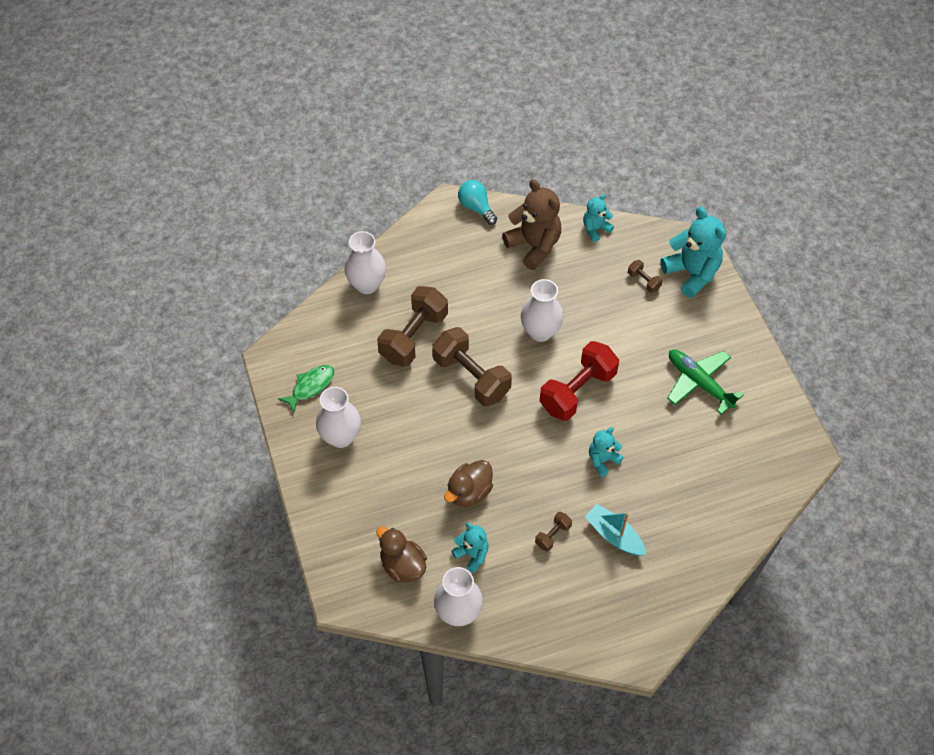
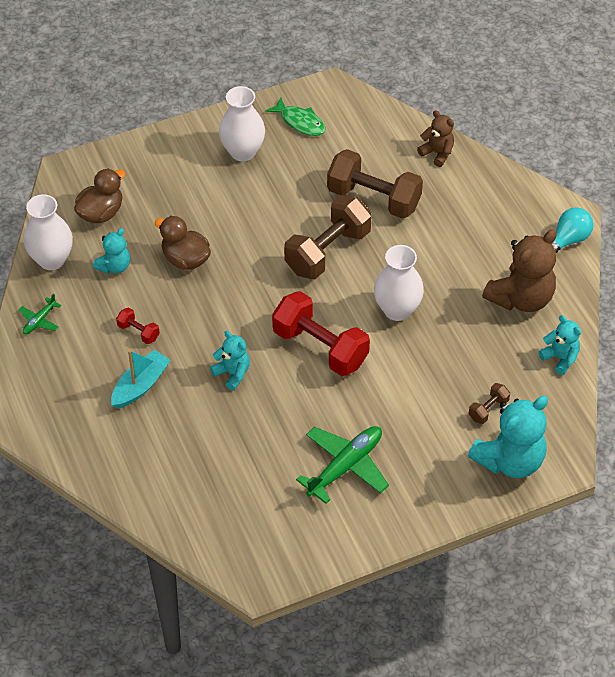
camera: 85 degrees right, 5 degrees down
white vase [344,231,386,294] -> brown teddy bear [417,110,454,167]
brown dumbbell [535,512,572,551] -> red dumbbell [116,308,160,344]
none -> green plane [19,294,61,334]

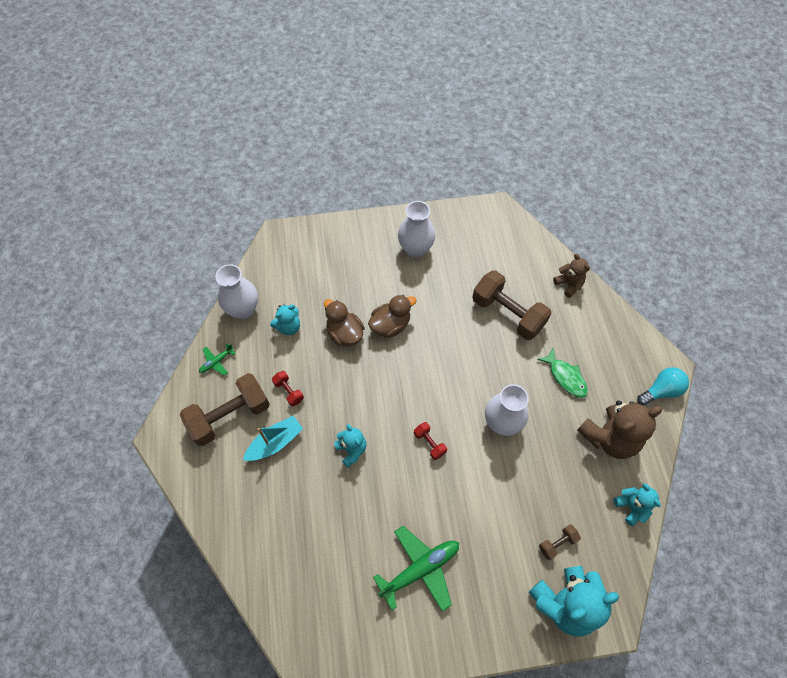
camera: 15 degrees right, 10 degrees up
brown duck [74,168,125,223] -> brown duck moved to [368,295,417,338]
green fish [265,97,326,136] -> green fish moved to [537,348,588,398]
red dumbbell [272,291,370,376] -> red dumbbell [414,422,447,460], size x0.45
brown dumbbell [284,195,372,279] -> brown dumbbell moved to [180,373,270,446]

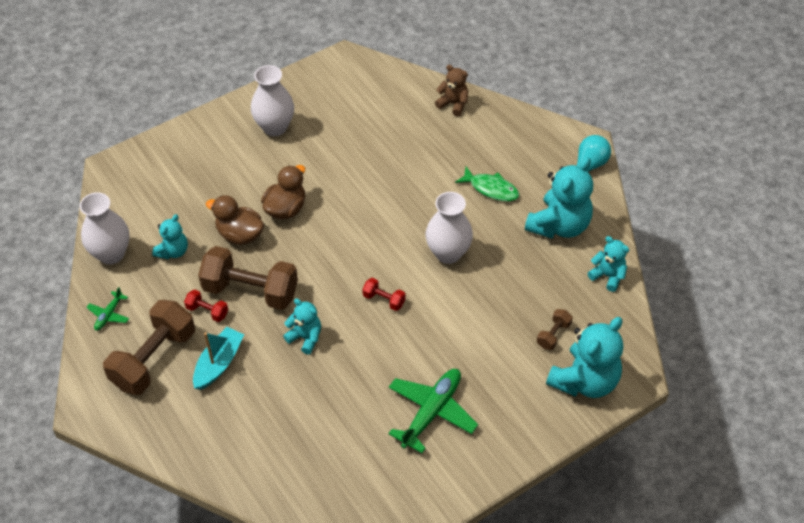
camera: 25 degrees left, 10 degrees down
brown dumbbell [473,270,551,340] -> brown dumbbell moved to [198,246,298,310]
brown teddy bear [577,400,662,459] -> turquoise teddy bear [525,157,593,239]

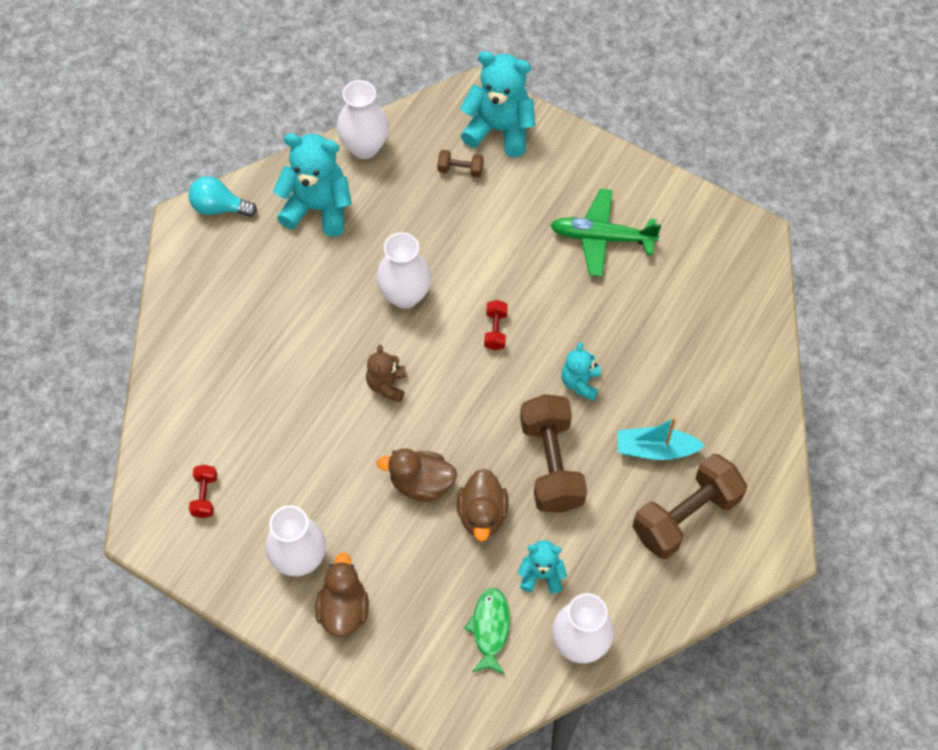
camera: 115 degrees left, 10 degrees up
green plane [86,287,129,331] -> none
brown dumbbell [103,300,195,395] -> brown dumbbell turned 45 degrees counterclockwise [632,454,747,559]
red dumbbell [184,289,228,322] -> red dumbbell moved to [189,465,217,518]
brown teddy bear [435,65,468,116] -> brown teddy bear moved to [366,345,407,402]
green fish [455,167,519,201] -> green fish moved to [464,588,510,675]
turquoise teddy bear [588,236,629,292] -> white vase [337,80,389,159]
none -> brown duck [315,552,369,637]

